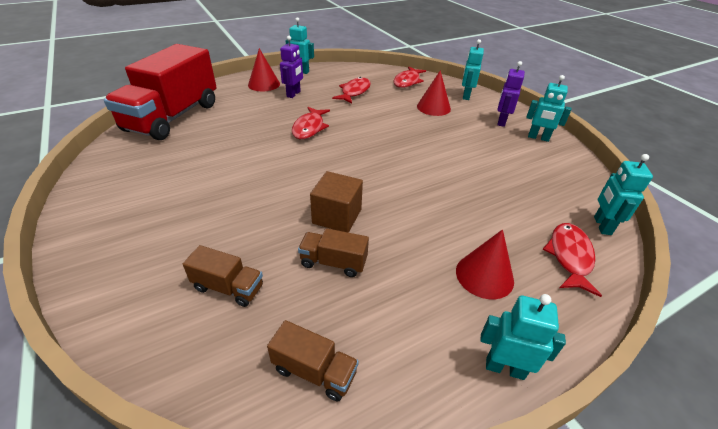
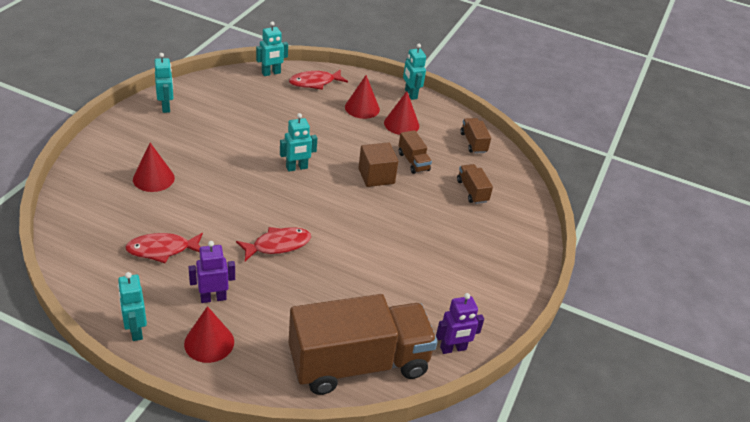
camera: 130 degrees left, 0 degrees up
red truck [104,44,217,140] -> brown truck [289,294,437,395]
red fish [393,67,426,88] -> none
turquoise robot [462,39,484,100] -> turquoise robot moved to [280,113,317,172]
purple robot [497,61,525,127] -> purple robot moved to [436,293,484,354]
none -> red cone [384,91,419,135]

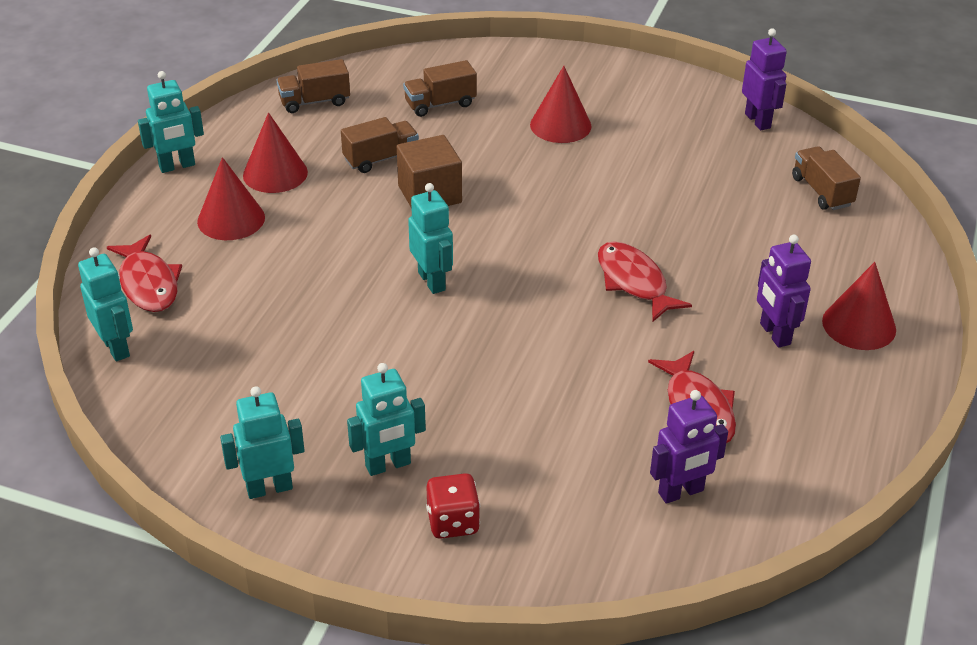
camera: 90 degrees left, 0 degrees up
turquoise robot [118,272,147,341] -> turquoise robot moved to [347,363,426,476]
red cone [133,143,175,192] -> red cone moved to [530,66,592,143]
brown truck [289,294,437,395] -> brown truck [792,146,861,210], size x0.41
none -> red dice [426,473,480,539]
none -> purple robot [650,390,728,504]

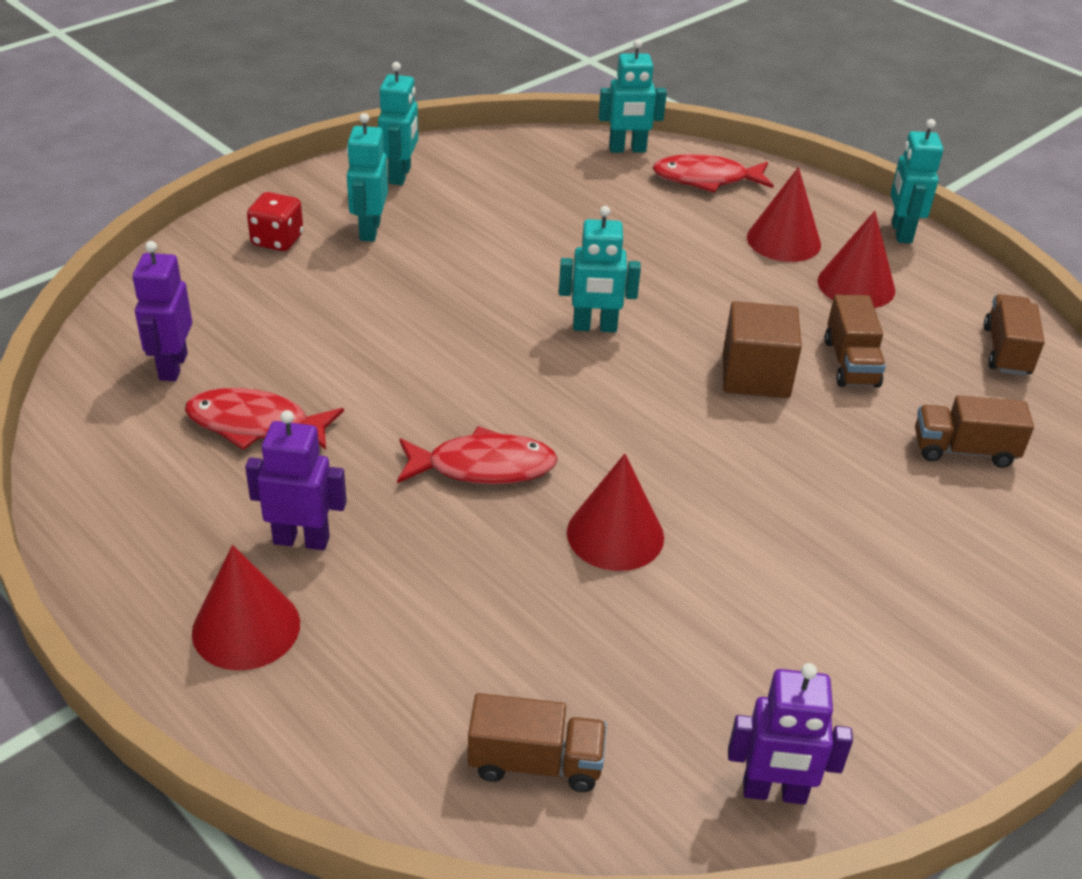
camera: 115 degrees right, 0 degrees up
brown truck [403,60,477,117] -> brown truck turned 90 degrees counterclockwise [915,395,1034,468]
red cone [530,66,592,143] -> red cone moved to [567,454,664,571]

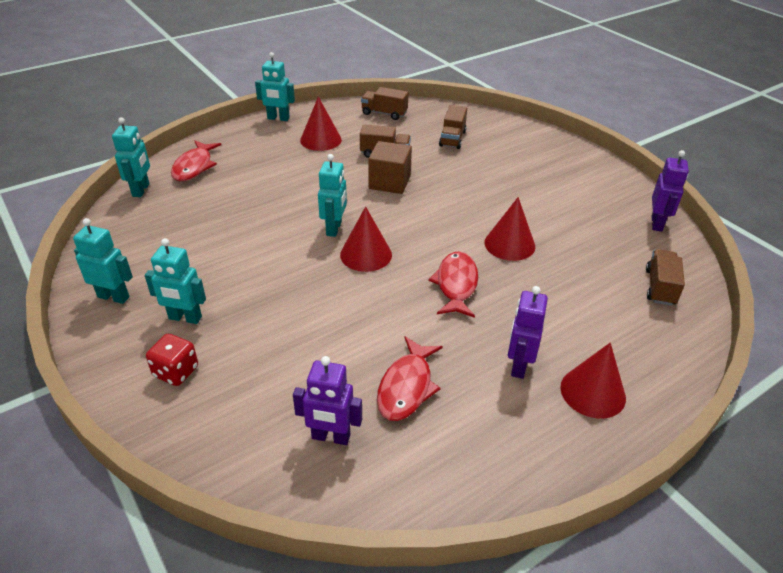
camera: 80 degrees left, 0 degrees up
red cone [747,167,821,262] -> red cone moved to [340,206,392,272]

